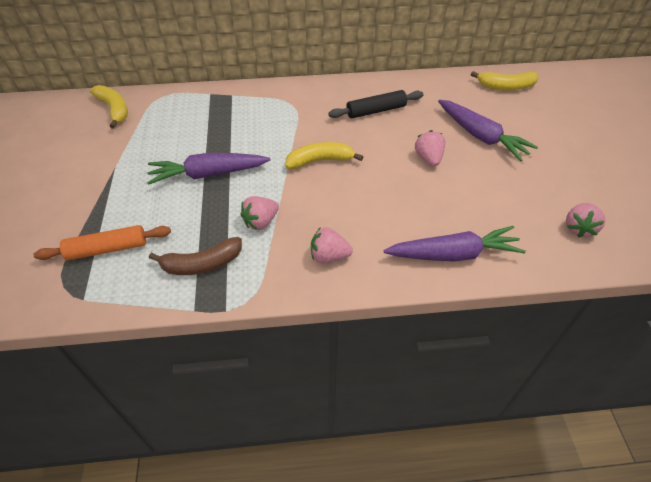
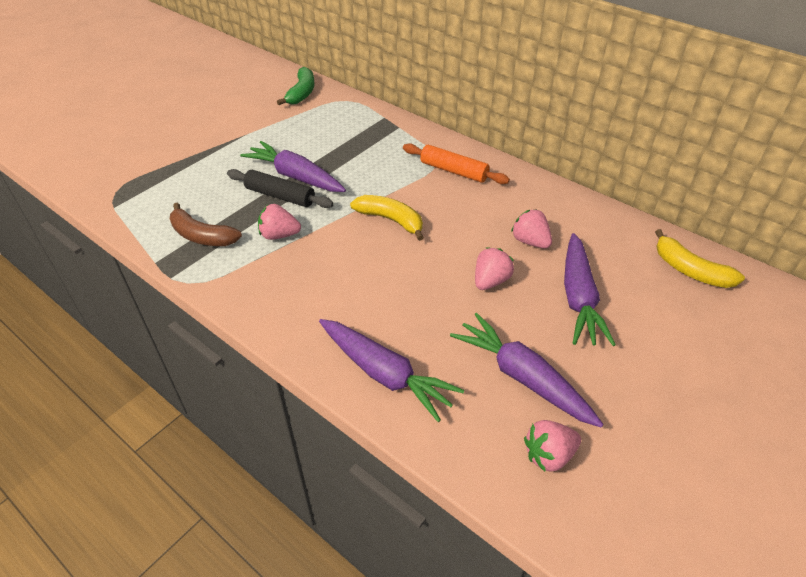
camera: 45 degrees right, 5 degrees down
orange rolling pin [34,225,171,260] -> orange rolling pin moved to [403,143,510,184]
yellow banana [90,85,128,129] -> green banana [277,67,314,105]
pink strawberry [311,227,353,263] -> pink strawberry moved to [511,209,552,248]
black rolling pin [328,90,424,118] -> black rolling pin moved to [227,169,334,208]
none -> purple carrot [450,313,604,428]

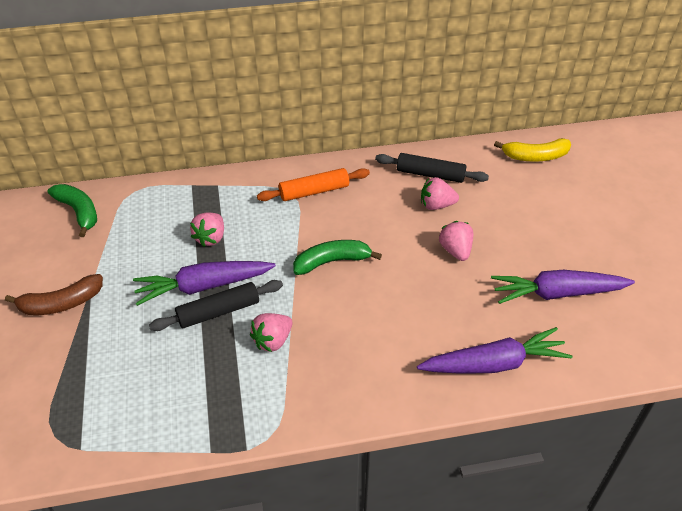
camera: 50 degrees left, 0 degrees up
brown banana [170,203,242,246] -> brown banana moved to [5,274,103,315]
yellow banana [350,195,424,241] -> green banana [293,240,382,275]
pink strawberry [524,420,581,472] -> pink strawberry moved to [190,213,224,247]
purple carrot [564,233,616,346] -> none
none -> black rolling pin [375,153,489,183]

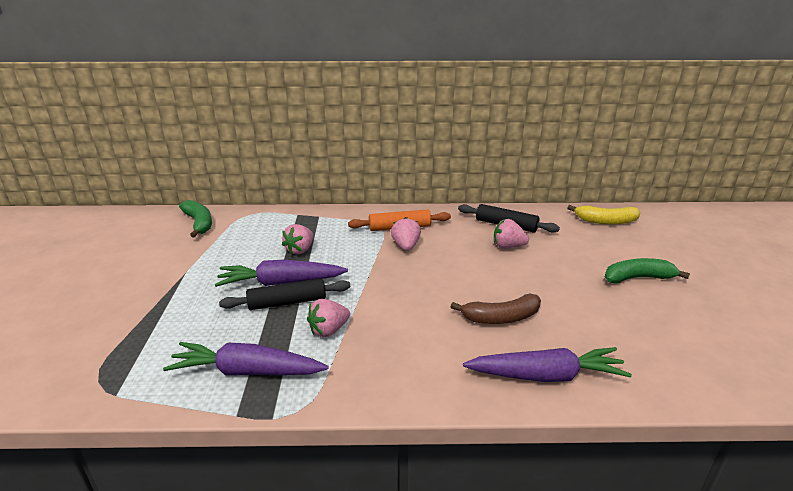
camera: 10 degrees right, 15 degrees down
brown banana [5,274,103,315] -> brown banana moved to [451,294,541,324]
green banana [293,240,382,275] -> green banana moved to [605,258,690,284]
pink strawberry [439,221,473,261] -> pink strawberry moved to [391,217,421,251]
purple carrot [491,270,635,304] -> purple carrot moved to [163,342,329,375]

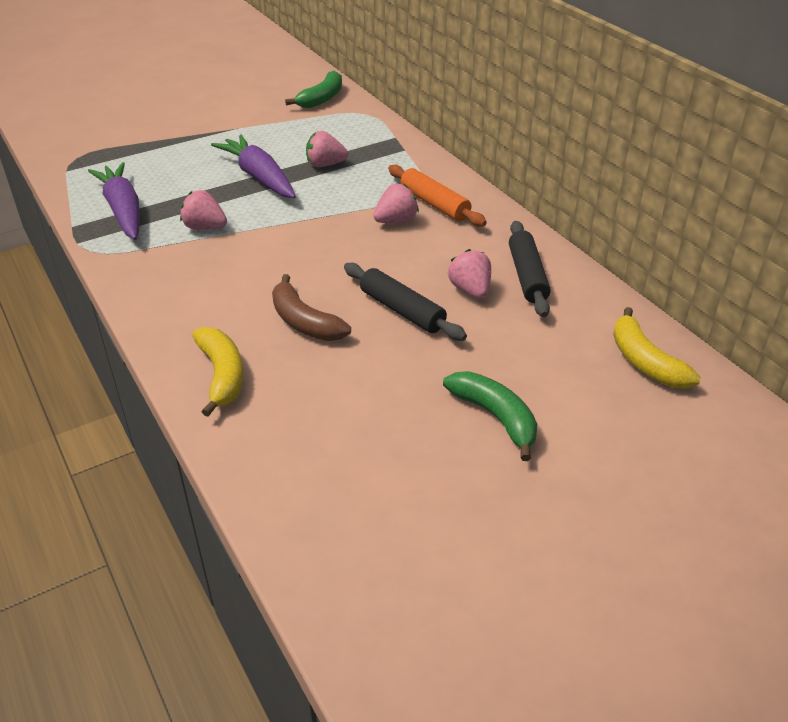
camera: 60 degrees right, 10 degrees up
black rolling pin [219,278,350,310] -> black rolling pin moved to [344,263,467,341]
purple carrot [463,347,632,382] -> yellow banana [192,327,243,417]

